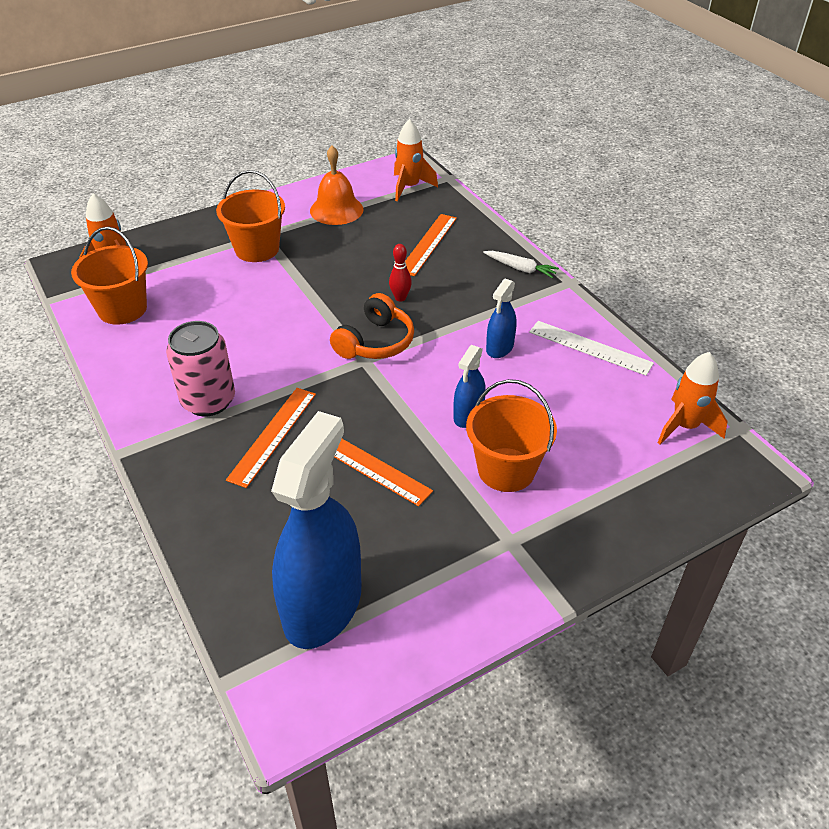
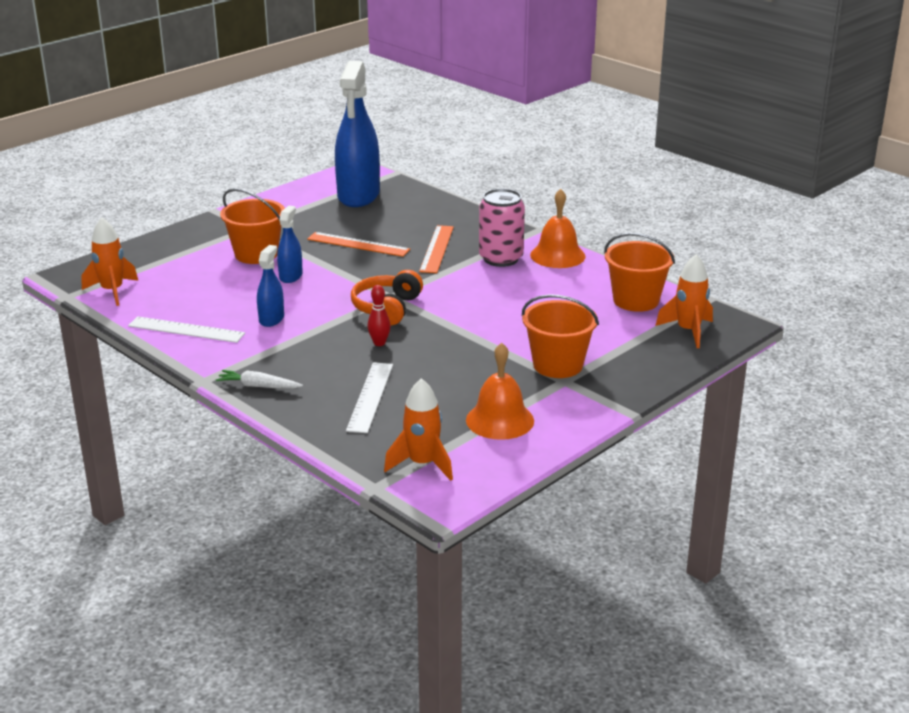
camera: 165 degrees right, 15 degrees down
orange ruler [405,214,457,276] -> white ruler [346,362,393,433]
none -> orange bell [530,189,585,268]

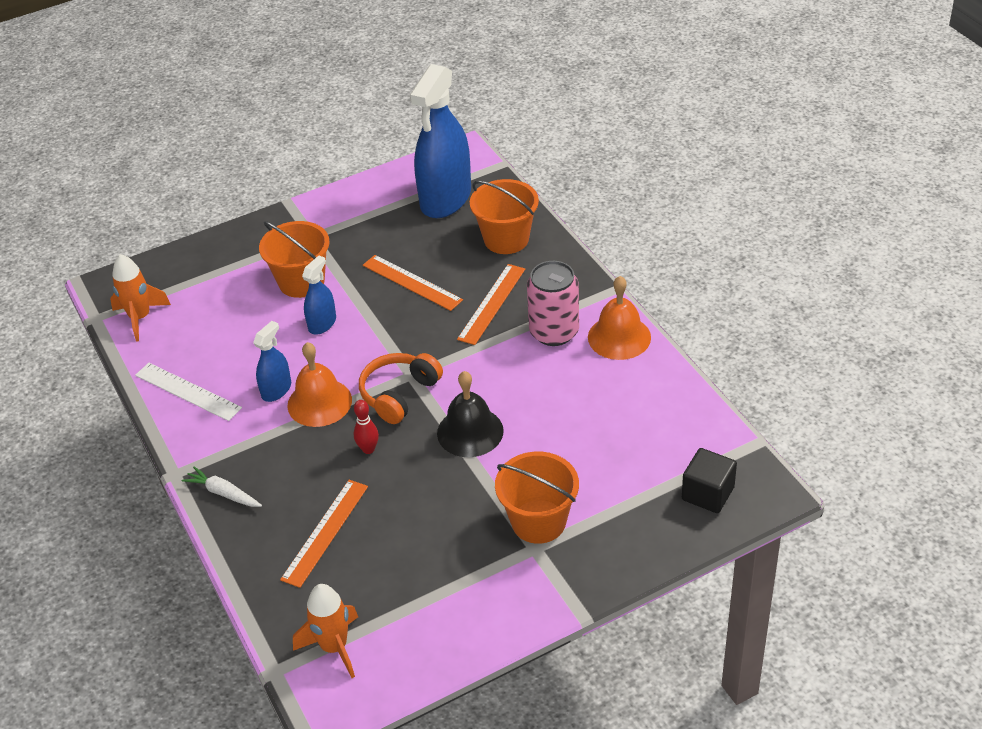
camera: 20 degrees right, 15 degrees up
white ruler [346,362,393,433] -> orange ruler [280,480,368,588]
orange bell [466,343,534,440] -> orange bell moved to [287,342,352,427]
orange bucket [604,233,675,312] -> orange bucket moved to [470,179,539,254]
orange rocket [655,254,713,348] -> black cube [682,448,737,513]
none -> black bell [437,371,504,457]

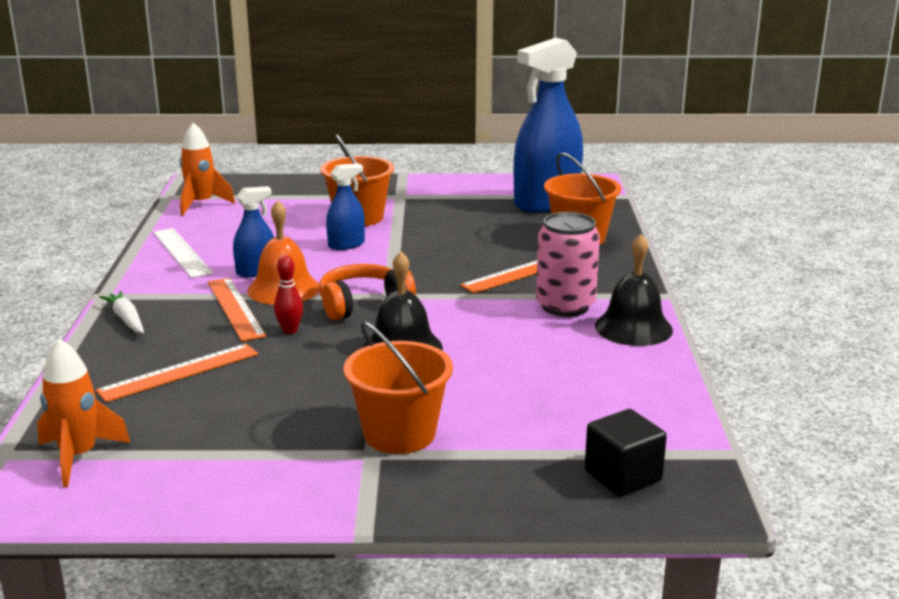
camera: 25 degrees right, 20 degrees down
orange ruler [363,255,463,311] -> orange ruler moved to [208,278,266,341]
orange bell [588,276,651,360] -> black bell [595,234,673,346]

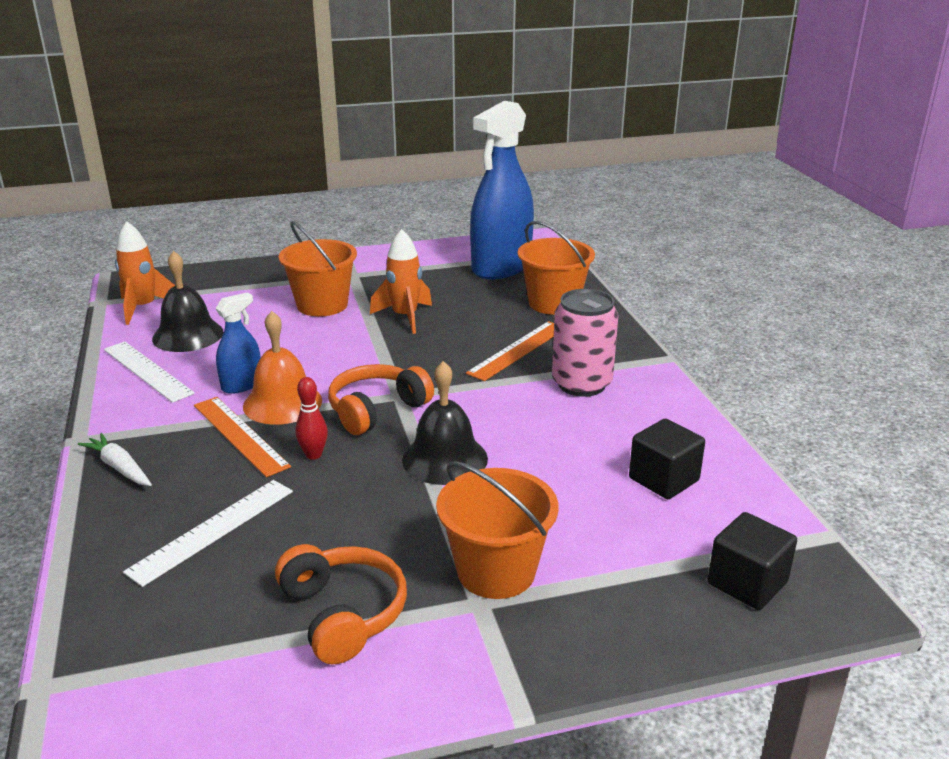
camera: 15 degrees left, 5 degrees up
orange rocket [37,339,131,487] -> orange rocket moved to [370,229,432,334]
orange ruler [96,344,258,402] -> white ruler [123,480,293,587]
blue spray bottle [326,163,365,250] -> none
black bell [595,234,673,346] -> black bell moved to [152,251,223,352]
none -> orange headphones [275,544,407,664]
none -> black cube [629,418,705,499]

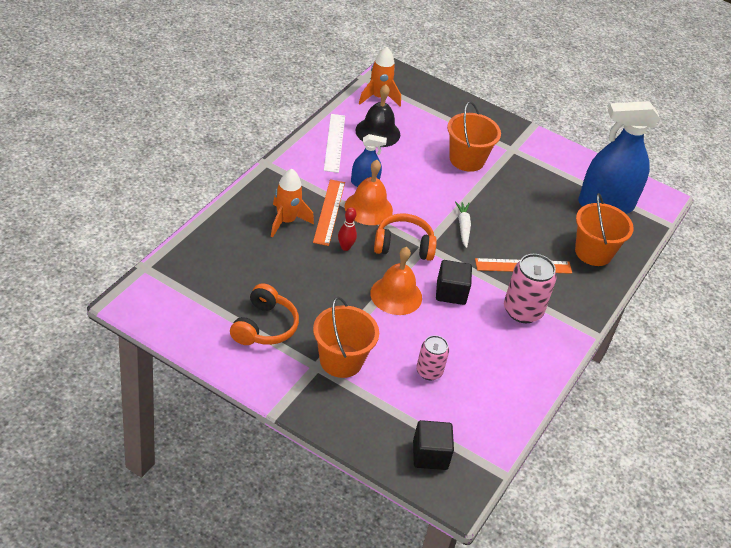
camera: 40 degrees right, 15 degrees up
white carrot [78,433,152,486] -> white carrot moved to [455,201,471,248]
white ruler [123,480,293,587] -> none
orange rocket [370,229,432,334] -> orange rocket moved to [271,169,314,238]
black bell [402,361,488,485] -> orange bell [370,247,422,315]
black cube [629,418,705,499] -> black cube moved to [436,260,472,305]
none -> pink can [416,335,449,380]

